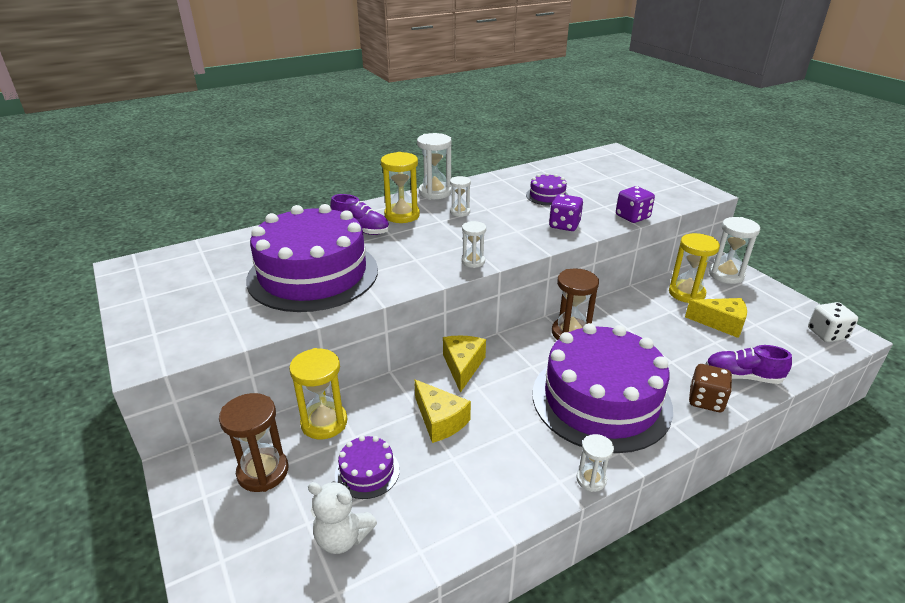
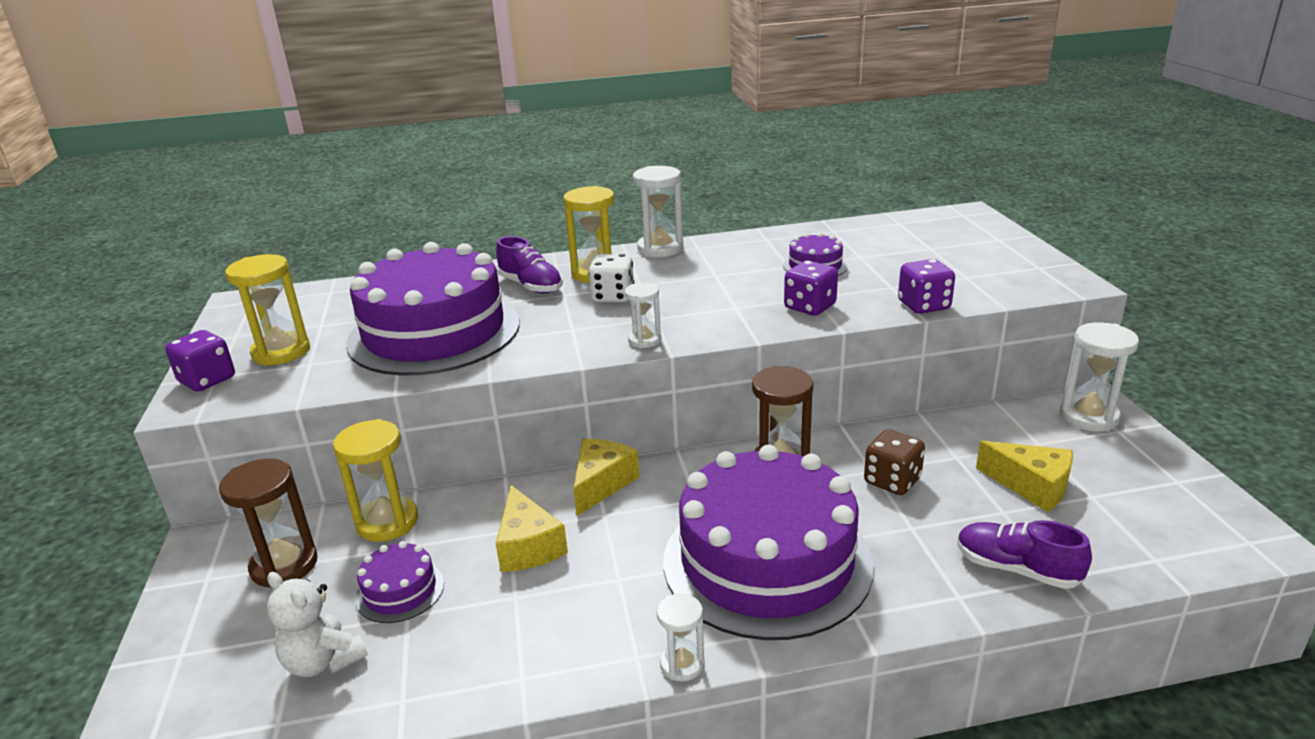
camera: 20 degrees right, 5 degrees down
white hourglass [450,176,471,217] -> none
yellow hourglass [669,233,720,303] -> yellow hourglass moved to [225,254,310,366]
brown dice [689,364,732,412] -> brown dice moved to [864,429,925,495]
white dice [808,302,858,342] -> white dice moved to [589,254,634,302]
none -> purple dice [165,330,235,391]

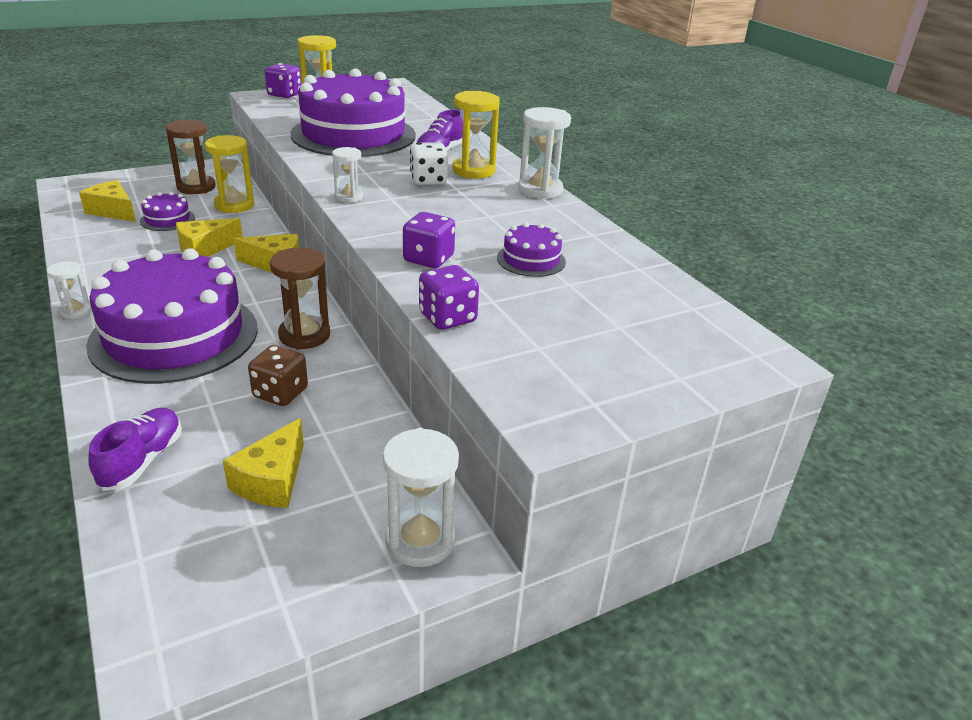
camera: 70 degrees right, 5 degrees up
white teddy bear [267,572,368,677] -> yellow cheese [79,180,136,222]

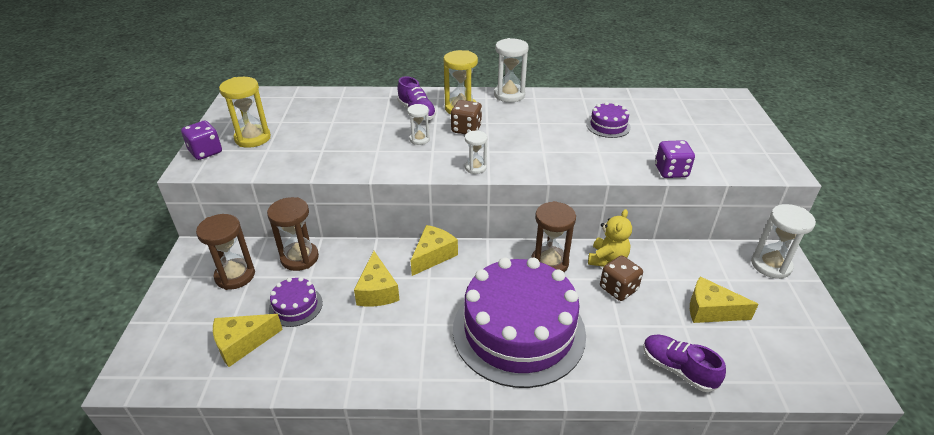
camera: 60 degrees left, 5 degrees up
white hourglass [47,261,92,319] -> white hourglass moved to [407,104,430,145]
yellow hourglass [205,135,254,213] -> brown hourglass [267,197,319,271]
yellow cheese [223,418,304,508] -> yellow cheese turned 150 degrees clockwise [690,276,759,323]
purple cake [290,68,416,157] -> none
purple dice [403,212,455,268] -> none
white dice [410,142,448,185] -> brown dice [451,100,482,135]
none -> yellow teddy bear [588,209,632,267]

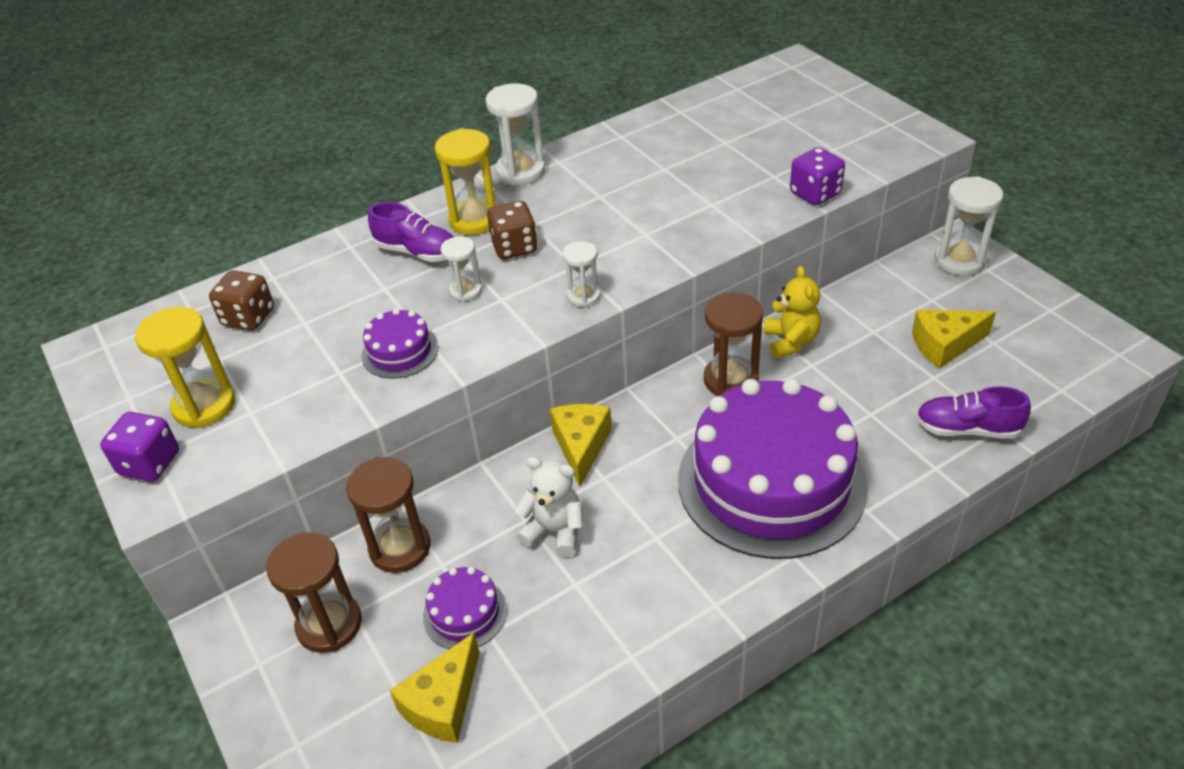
camera: 30 degrees left, 5 degrees up
yellow cheese [354,251,399,306] -> white teddy bear [514,457,584,557]
purple cake [586,102,631,138] -> purple cake moved to [361,308,438,379]
brown dice [600,255,643,301] -> brown dice moved to [209,270,274,331]

